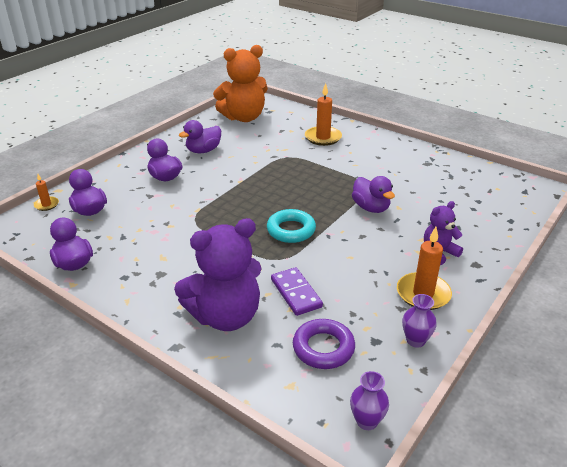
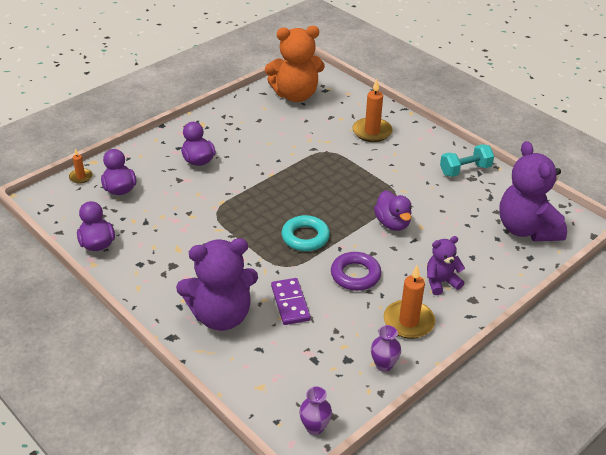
camera: 10 degrees right, 5 degrees up
purple duck [179,120,221,153] -> none
purple ring [293,319,355,369] -> purple ring moved to [331,252,381,291]
none -> turquoise dumbbell [440,144,494,177]
none -> purple teddy bear [499,141,567,241]

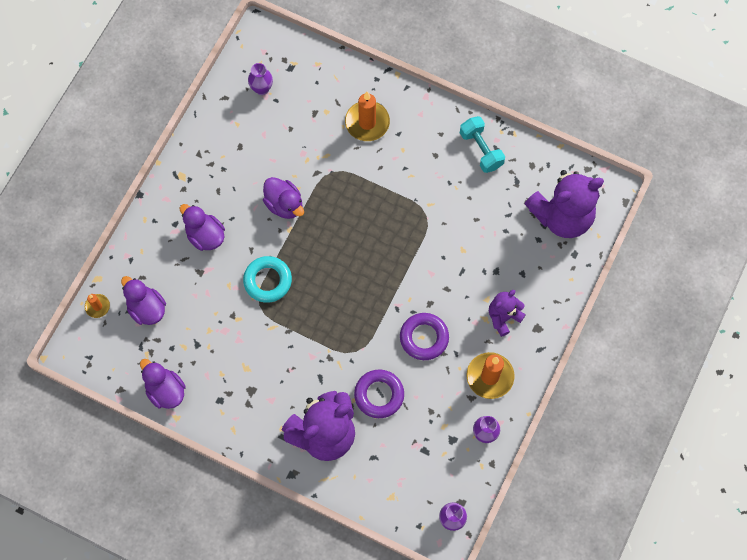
camera: 20 degrees left, 30 degrees up
orange teddy bear [265,26,325,102] -> purple vase [248,63,273,95]
purple domino [271,278,311,325] -> purple ring [354,370,404,418]
turquoise ring [282,215,330,251] -> turquoise ring moved to [243,256,292,303]
purple duck [374,190,412,231] -> purple duck moved to [263,177,304,219]
turquoise dumbbell [440,144,494,177] -> turquoise dumbbell turned 75 degrees counterclockwise [460,116,505,173]
purple teddy bear [499,141,567,241] -> purple teddy bear turned 75 degrees counterclockwise [524,170,604,238]

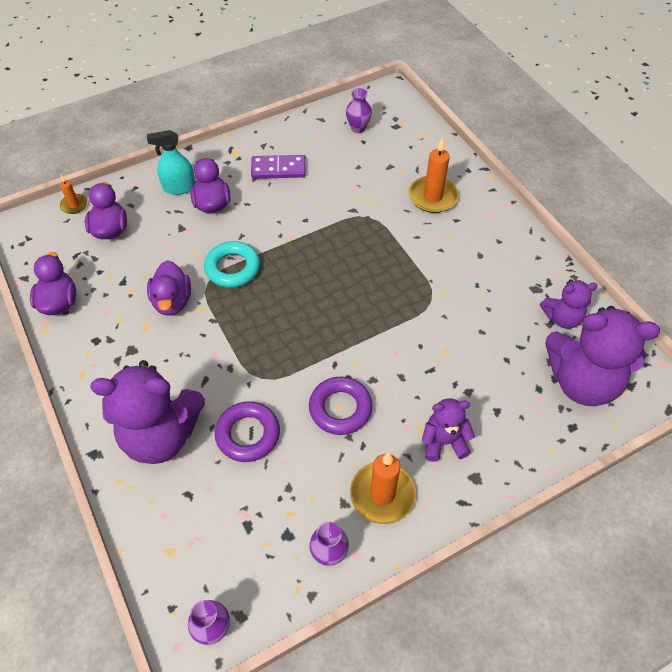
camera: 35 degrees right, 15 degrees down
purple duck [263,177,304,219] -> purple duck moved to [147,260,191,316]
turquoise dumbbell [460,116,505,173] -> none
none -> turquoise spray bottle [147,130,195,195]
none -> purple domino [251,155,306,179]
none -> purple teddy bear [540,279,598,329]

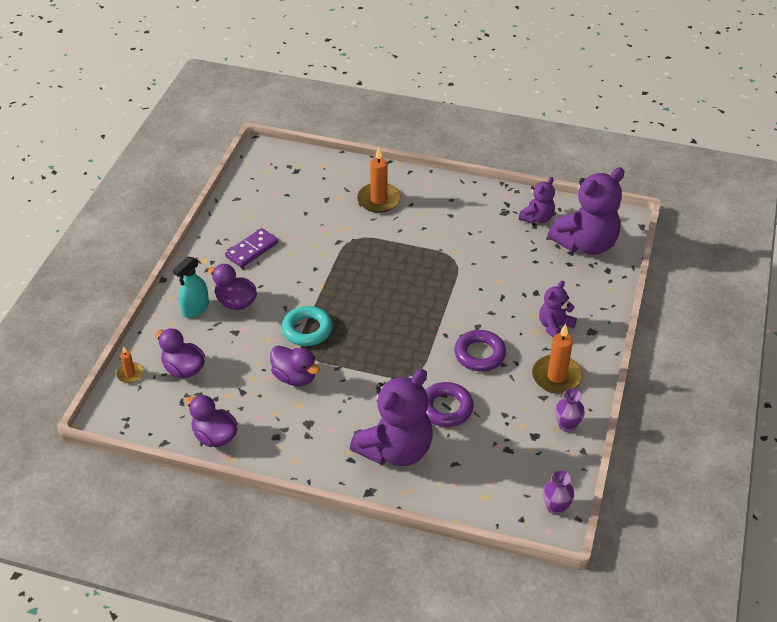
camera: 45 degrees left, 10 degrees down
purple vase [346,88,372,133] -> none

